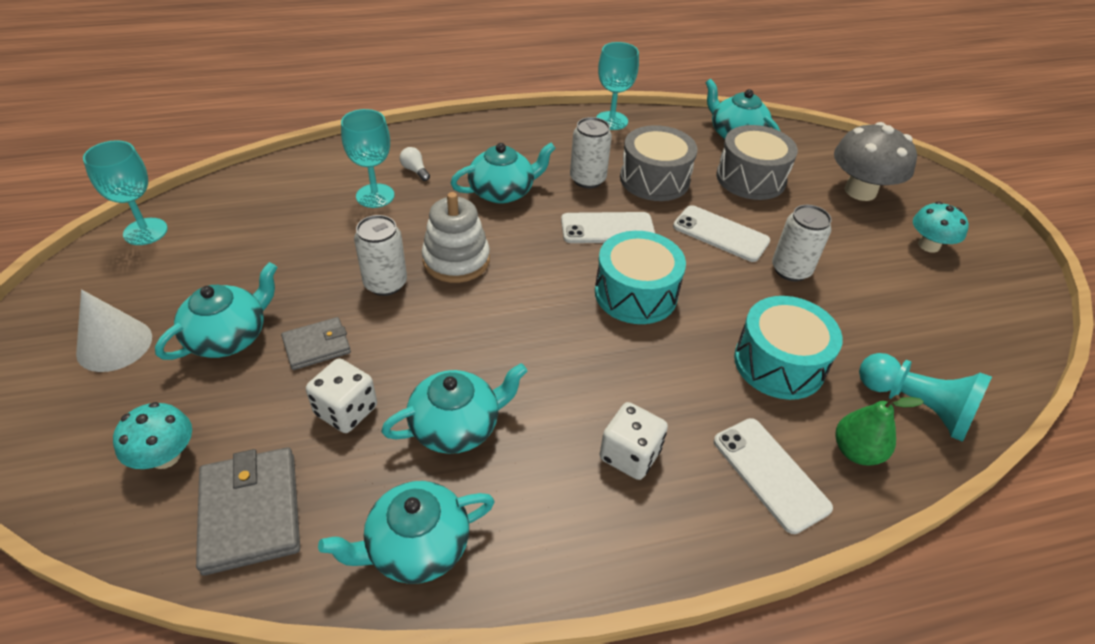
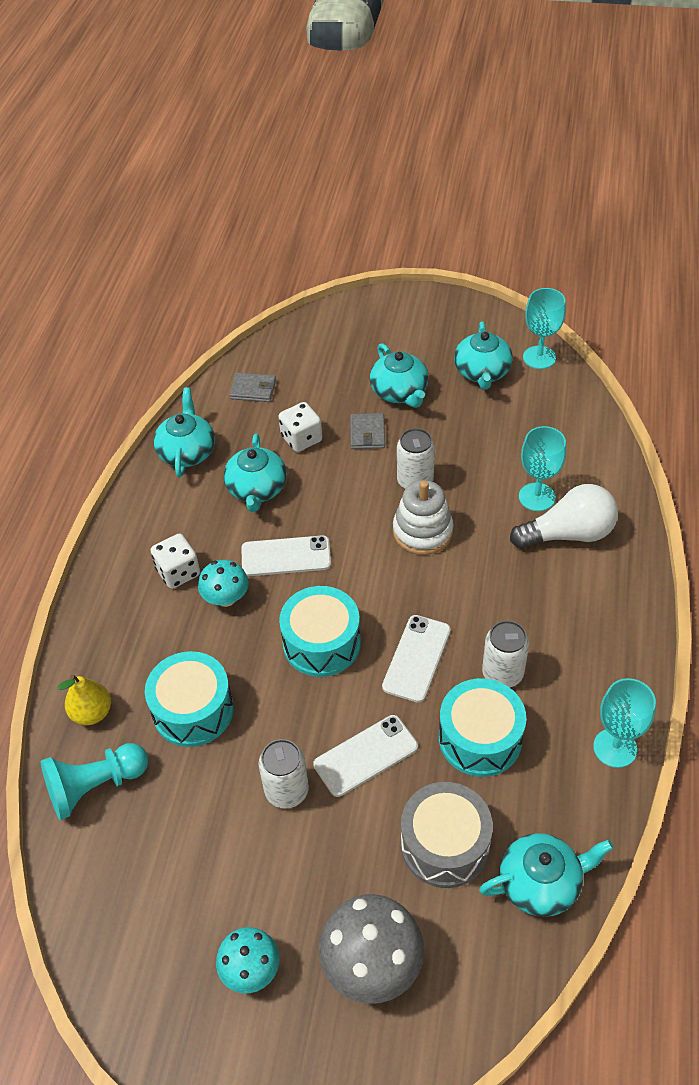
camera: 120 degrees right, 5 degrees up
white cone [76,289,152,372] -> none
turquoise mushroom [113,402,192,469] -> turquoise mushroom moved to [198,560,249,607]
grey wallet [196,447,300,576] -> grey wallet [229,372,276,402], size x0.62
white light bulb [400,147,430,181] -> white light bulb [510,484,618,549], size x2.49
turquoise teapot [451,143,556,204] -> turquoise teapot moved to [454,321,513,390]
grey drum [620,125,698,201] -> turquoise drum [439,678,526,777]
white phone [714,418,833,534] -> white phone moved to [241,535,331,576]
green pear [836,395,924,465] -> yellow pear [57,675,111,725]

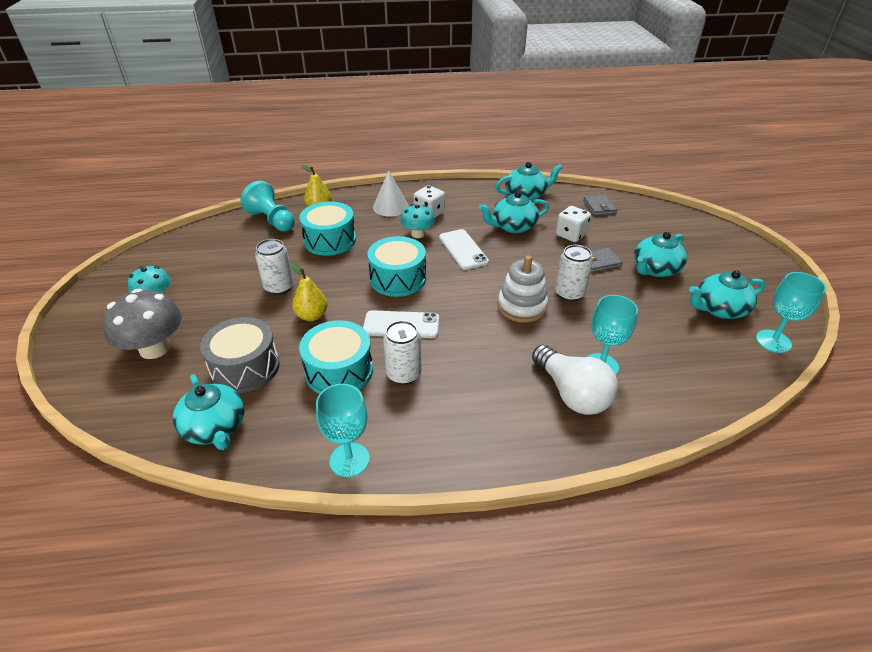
camera: 70 degrees right, 10 degrees down
white phone [313,715,418,797] -> yellow pear [291,263,328,321]
none -> white cone [373,170,409,217]

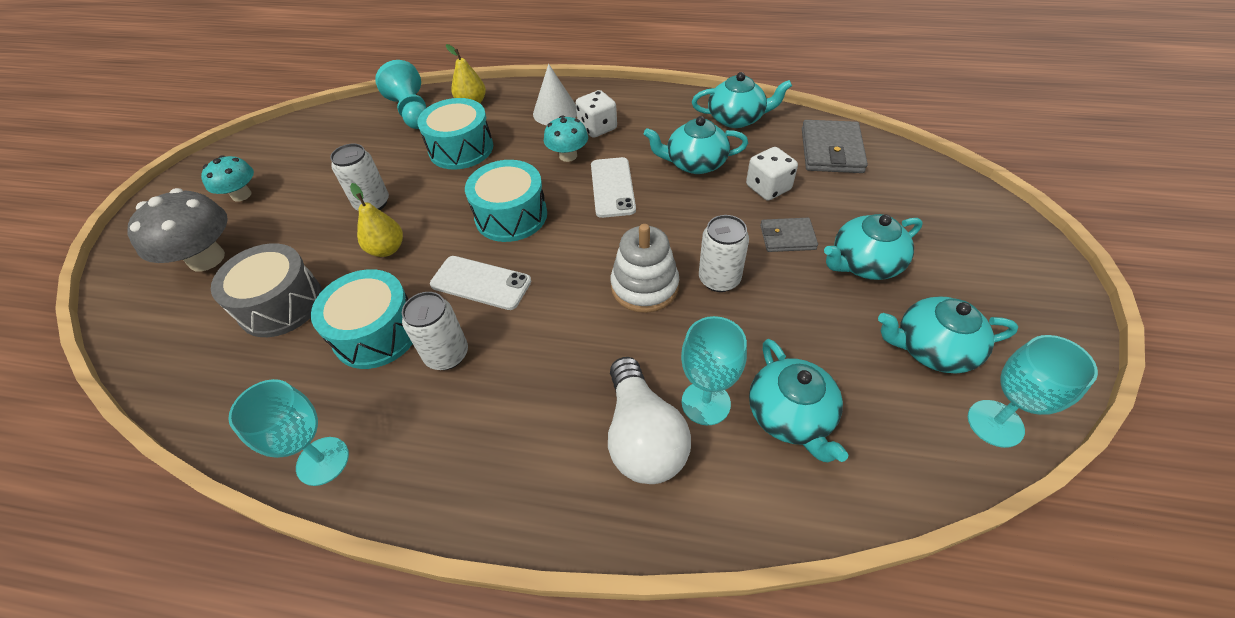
camera: 20 degrees right, 10 degrees up
turquoise teapot [173,374,244,450] -> turquoise teapot moved to [749,339,848,462]
grey wallet [583,195,617,216] -> grey wallet [802,120,868,173], size x1.62

